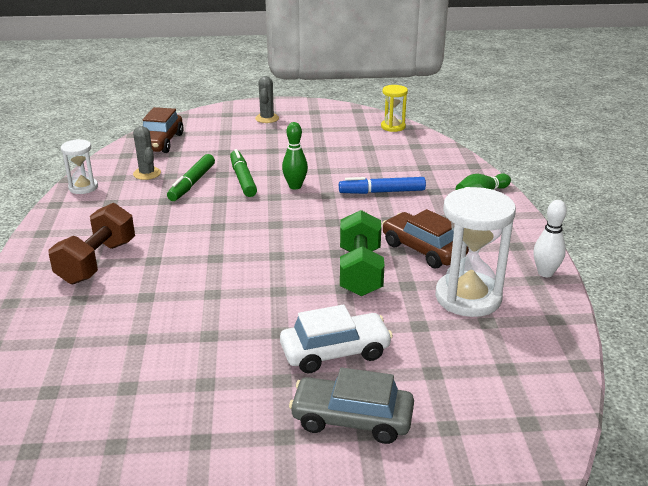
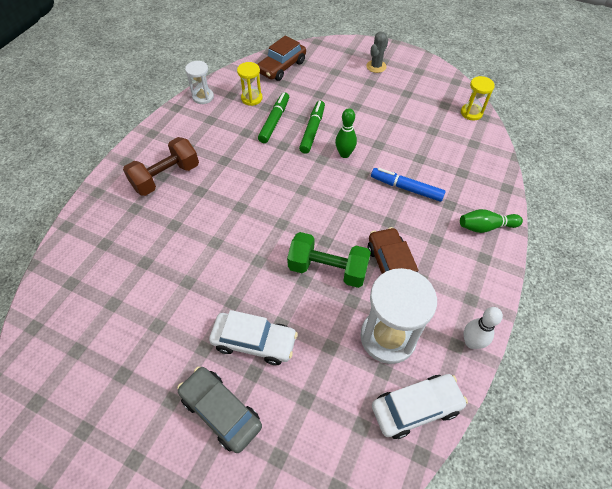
camera: 30 degrees right, 25 degrees up
grey cactus [133,126,161,180] -> yellow hourglass [237,62,263,106]
green marker [167,154,215,201] -> green marker turned 150 degrees clockwise [258,92,289,143]
green dumbbell [340,210,384,296] -> green dumbbell turned 75 degrees clockwise [287,232,371,288]
none -> white car [372,374,468,439]

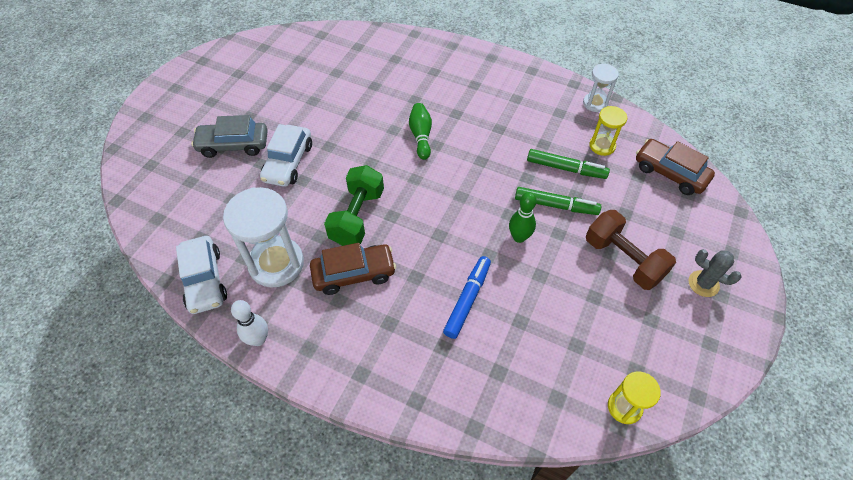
camera: 90 degrees right, 0 degrees up
brown dumbbell [123,137,199,196] -> brown dumbbell moved to [586,210,676,290]
grey car [177,366,262,453] -> grey car turned 135 degrees counterclockwise [191,115,268,158]
green bowling pin [460,209,523,233] -> green bowling pin moved to [409,103,432,160]

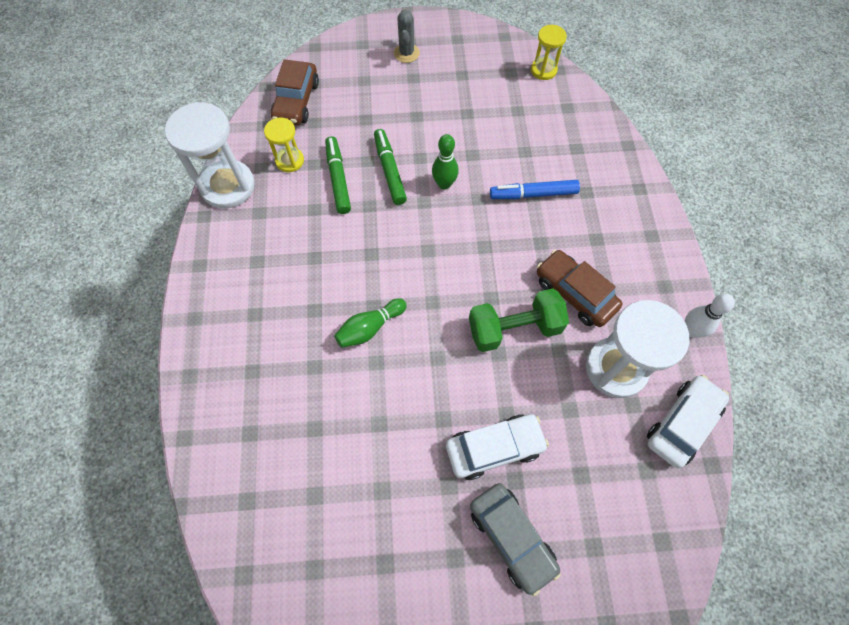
camera: 120 degrees left, 10 degrees up
white hourglass [583,64,619,112] -> white hourglass [165,102,255,208], size x1.85
brown dumbbell [586,210,676,290] -> none

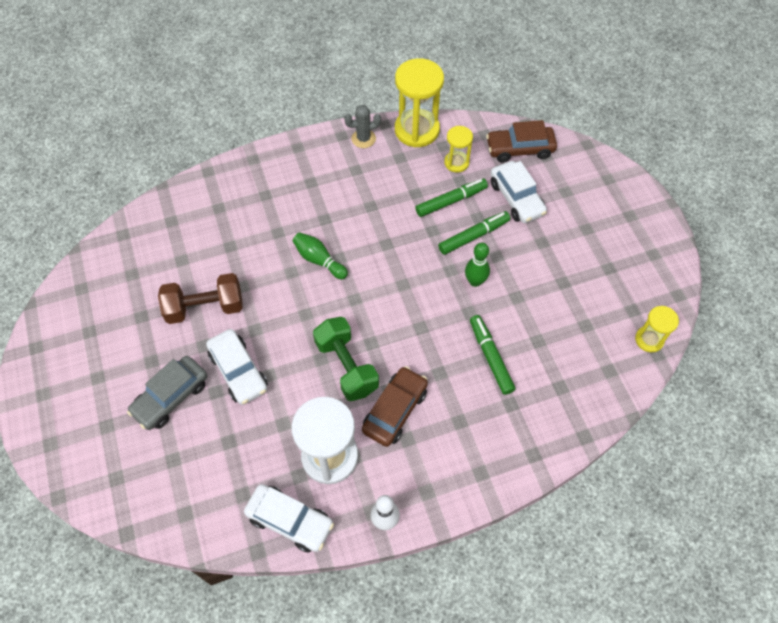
camera: 75 degrees right, 5 degrees down
white hourglass [165,102,255,208] -> yellow hourglass [395,58,444,147]
grey cactus [394,10,420,63] -> grey cactus moved to [344,105,381,148]
blue marker [490,180,580,199] -> green marker [470,315,515,395]
none -> brown dumbbell [158,273,242,324]
none -> white car [491,161,547,223]

